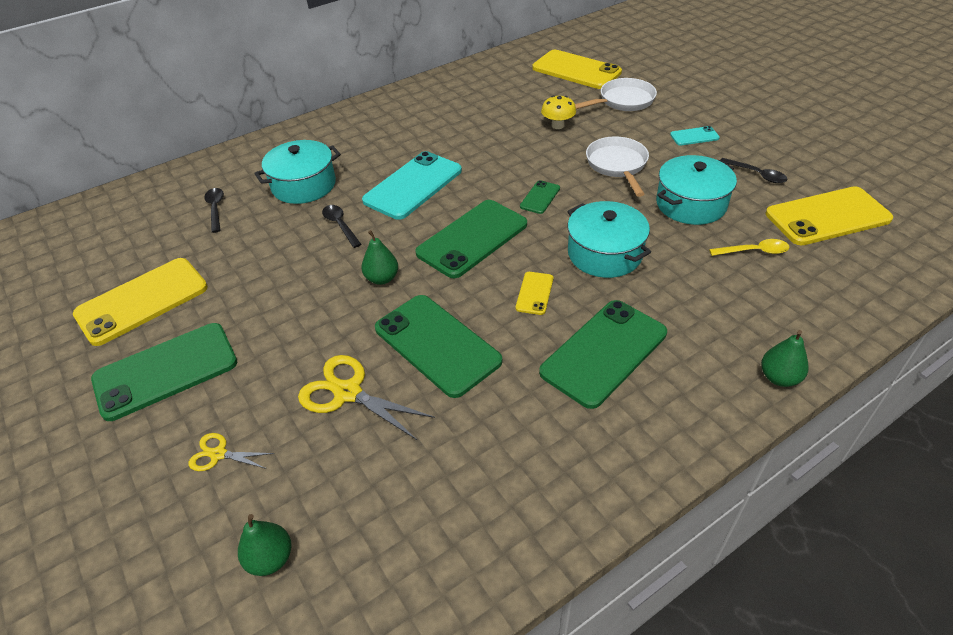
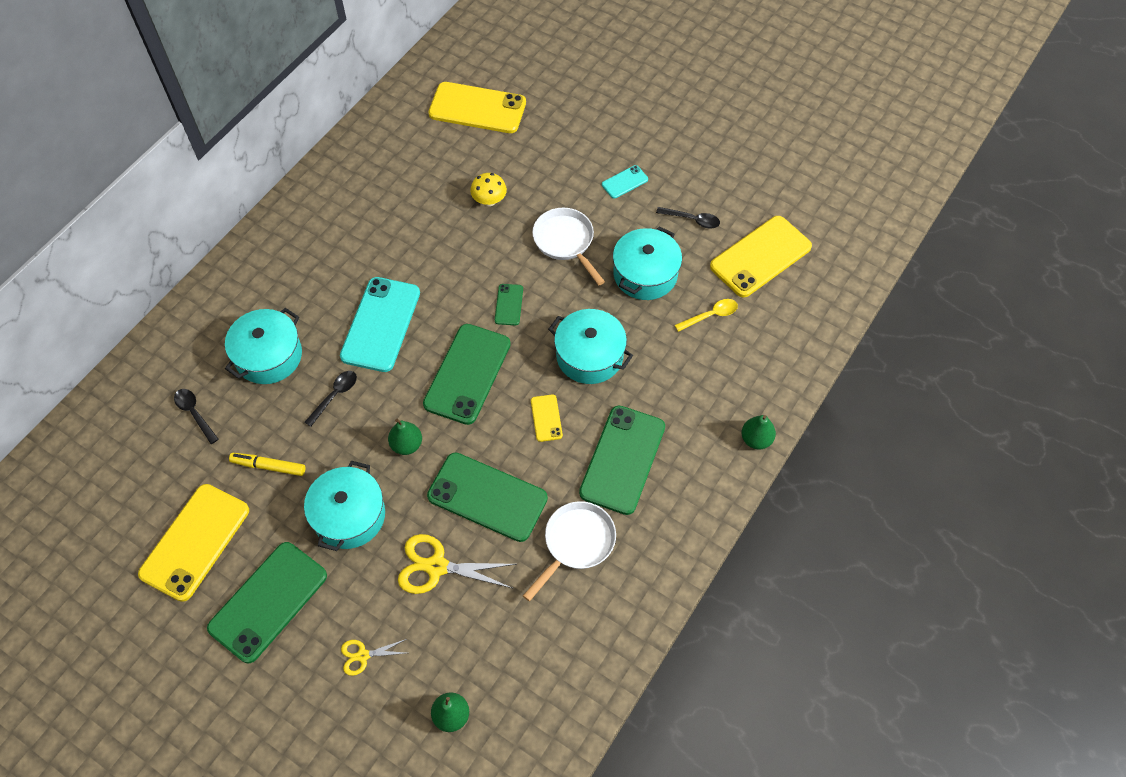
camera: 25 degrees left, 15 degrees up
black spoon [322,205,361,248] -> black spoon turned 90 degrees clockwise [305,371,357,427]
white pan [575,78,657,111] -> white pan moved to [523,501,616,602]
none -> yellow marker [229,453,305,476]
none -> turquoise pot [304,461,385,551]

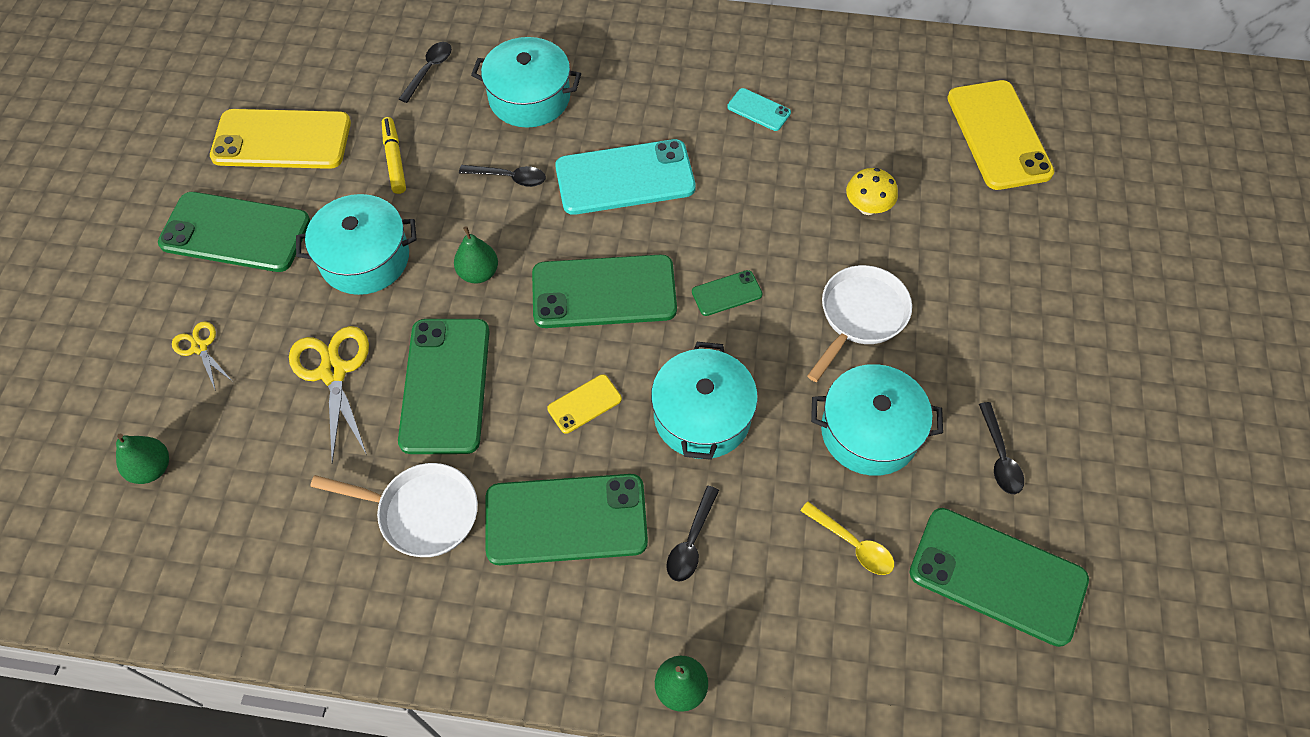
camera: 65 degrees right, 0 degrees up
turquoise phone [602,165,648,199] -> turquoise phone moved to [727,88,791,131]
yellow phone [710,216,812,297] -> green phone [910,508,1089,647]
none -> black spoon [667,486,719,582]

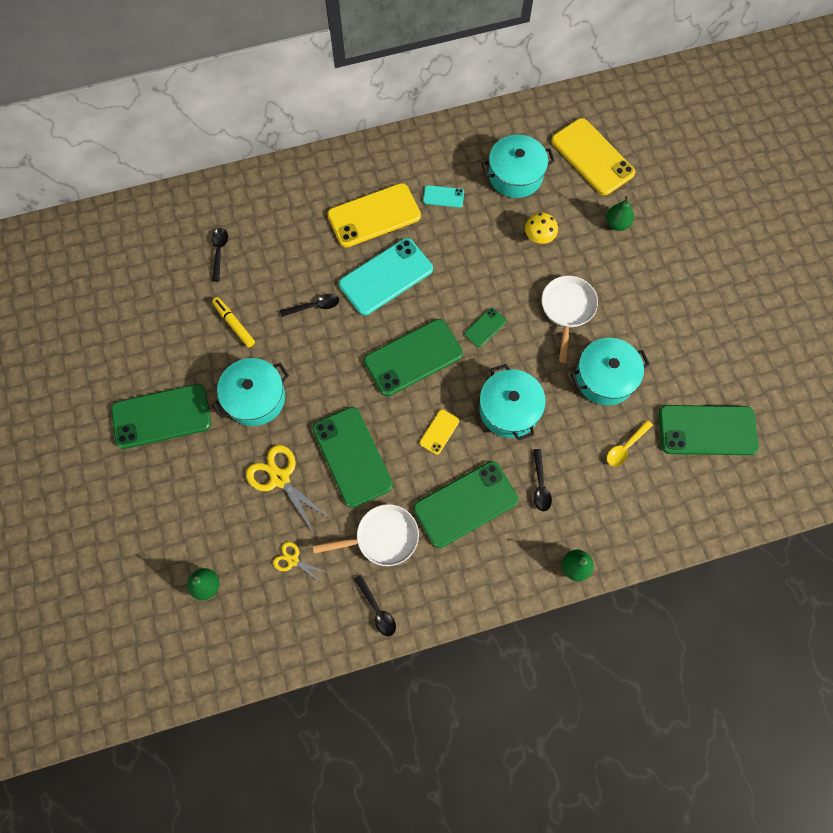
camera: 25 degrees left, 10 degrees up
yellow scissors [172,321,232,391] -> yellow scissors moved to [273,542,328,582]
yellow phone [210,109,351,169] -> yellow phone moved to [327,183,421,248]
green pear [454,226,498,283] -> green pear moved to [606,196,634,231]
turquoise pot [471,37,581,128] -> turquoise pot moved to [481,135,555,198]
yellow spoon [800,502,894,575] -> yellow spoon turned 120 degrees clockwise [607,420,653,466]
black spoon [979,402,1024,494] -> black spoon moved to [354,575,396,636]

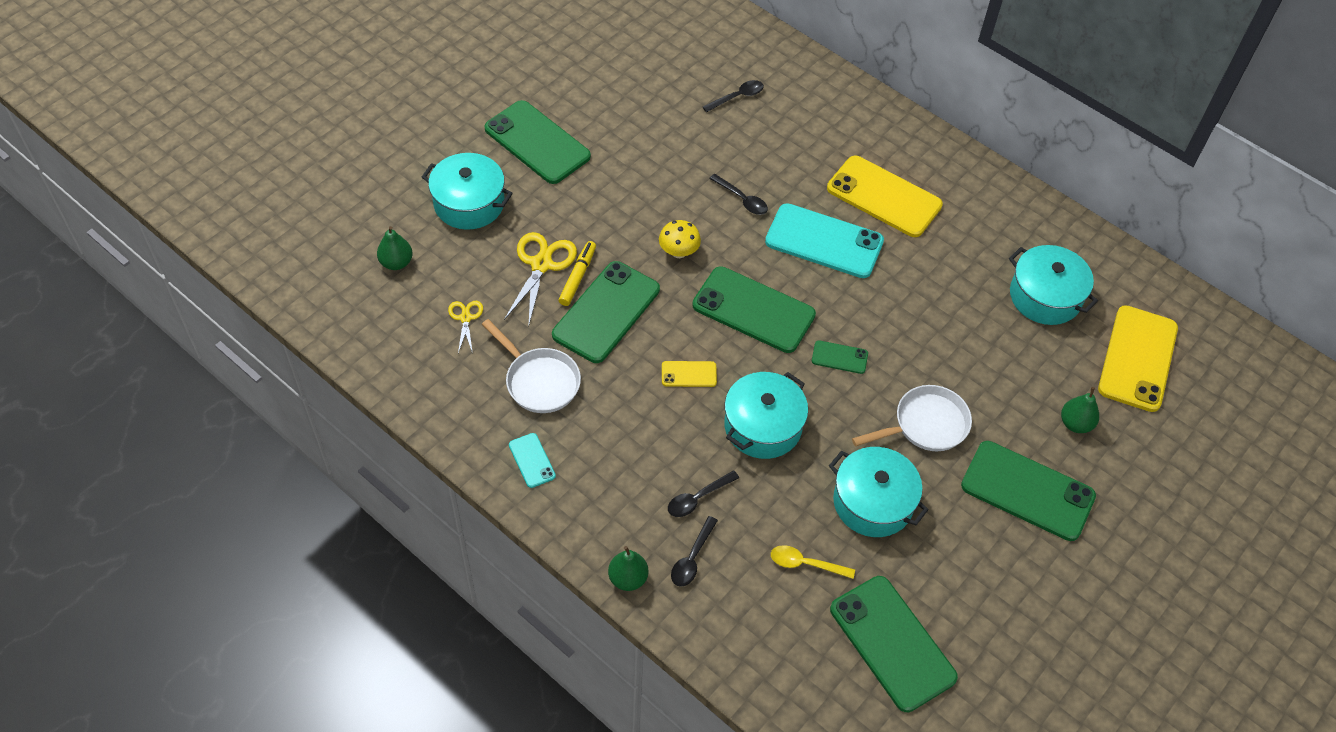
camera: 55 degrees right, 15 degrees down
yellow marker [212,297,255,347] -> yellow marker moved to [559,241,596,306]
turquoise pot [212,358,289,426] -> turquoise pot moved to [422,153,513,230]
black spoon [354,575,396,636] -> black spoon moved to [671,516,718,587]
green phone [413,461,518,548] -> green phone moved to [961,441,1096,541]
turquoise phone [423,185,464,208] -> turquoise phone moved to [509,433,556,488]
yellow mushroom [525,212,558,244] -> yellow mushroom moved to [659,220,701,258]

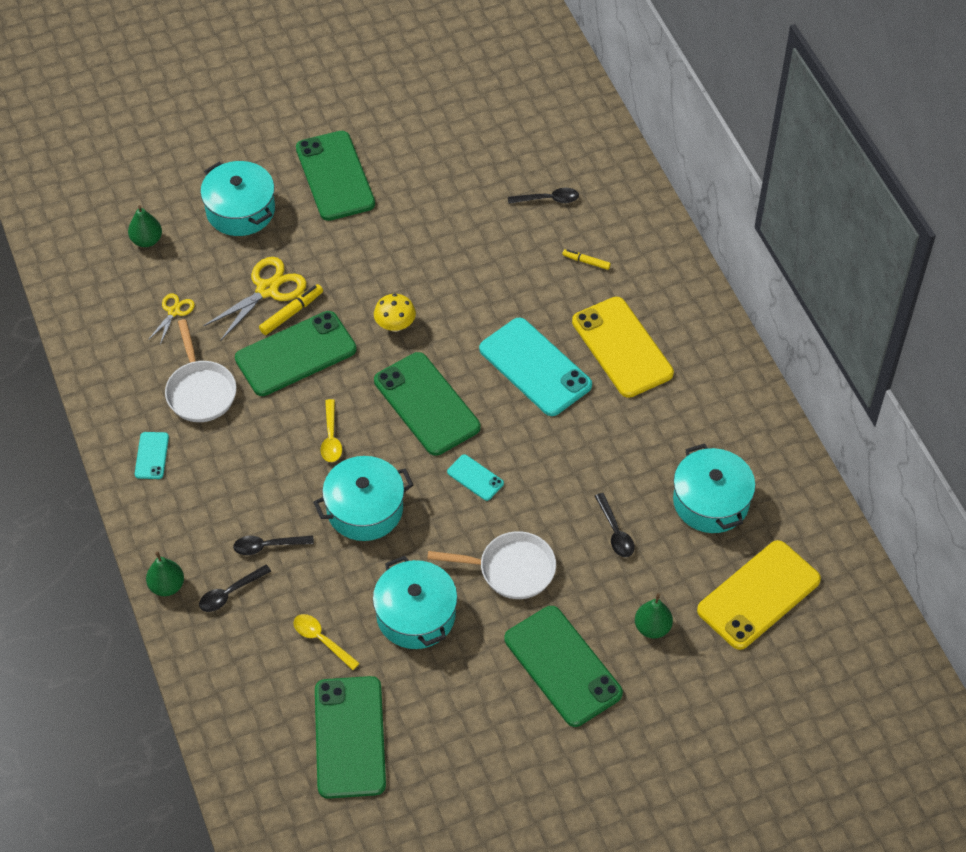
camera: 30 degrees right, 0 degrees up
yellow phone [662,361,717,387] -> yellow spoon [321,399,342,462]
black spoon [709,174,768,215] -> black spoon moved to [595,493,634,557]
green phone [812,340,868,374] -> turquoise phone [447,454,504,501]
none -> yellow marker [562,249,611,270]

